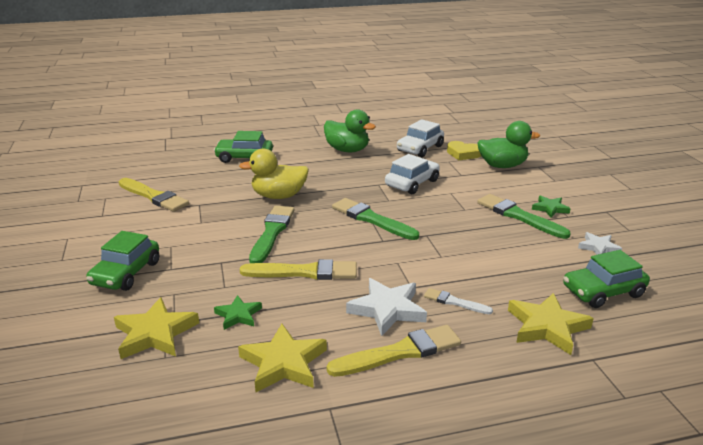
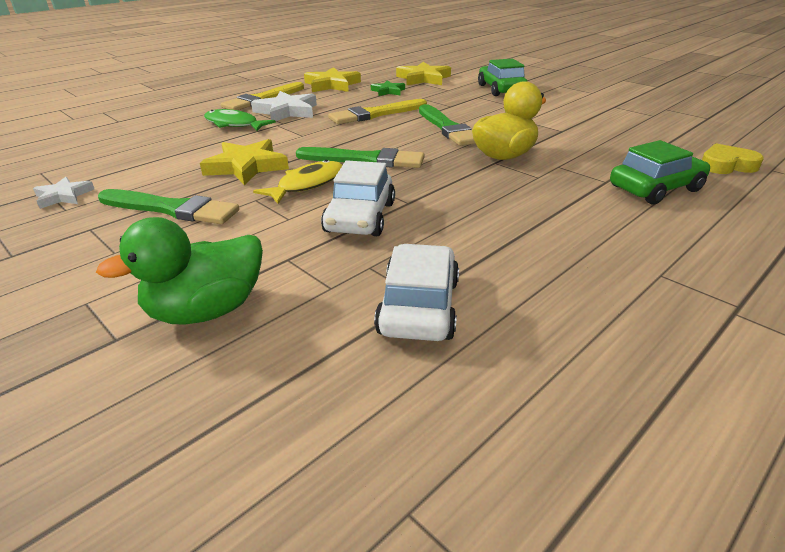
camera: 150 degrees right, 5 degrees up
yellow brush [119,178,189,212] -> none
green duck [324,109,376,152] -> none
white brush [424,288,493,314] -> green fish [204,109,276,131]
yellow heart [447,141,481,160] -> yellow heart moved to [702,143,764,174]
yellow star [508,293,594,355] -> yellow star moved to [200,139,289,185]
green star [532,195,571,218] -> none
green car [563,250,650,308] -> none
none -> yellow fish [253,160,342,204]

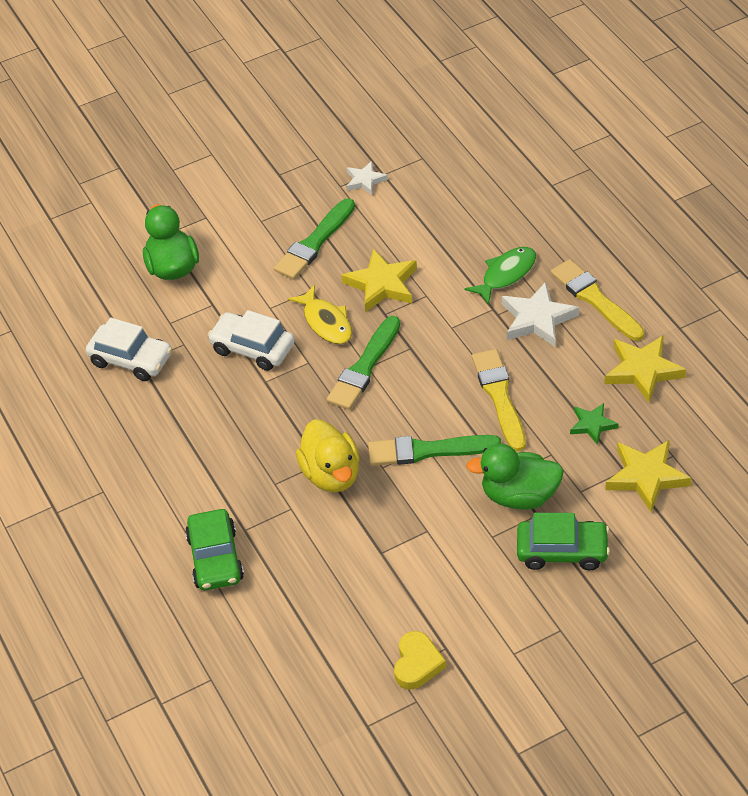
camera: 110 degrees right, 15 degrees up
yellow heart [702,143,764,174] -> yellow heart moved to [394,631,446,690]
none -> green duck [466,444,564,510]

